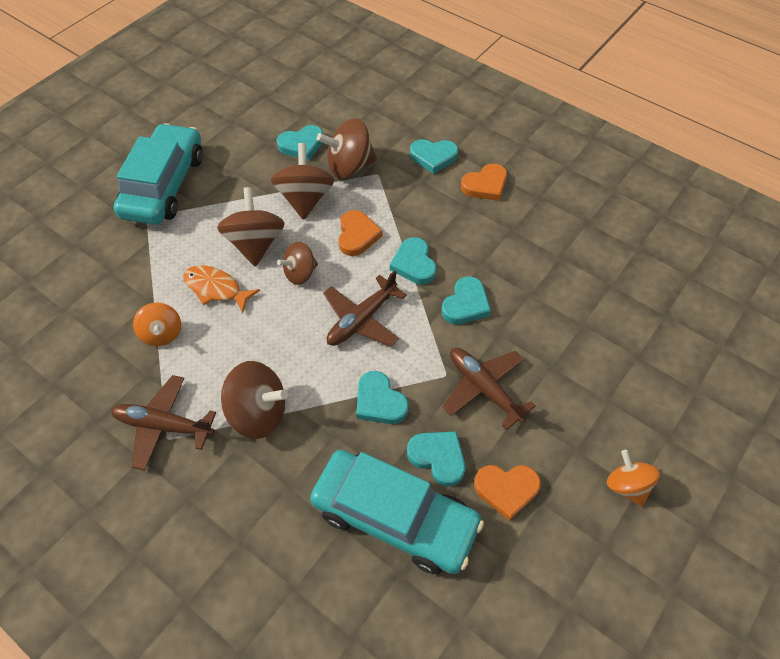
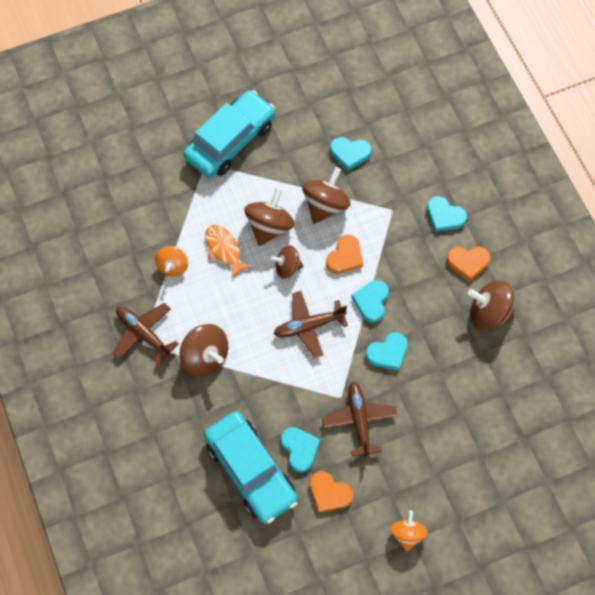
camera: 30 degrees right, 10 degrees up
brown spinning top [317,118,377,178] -> brown spinning top moved to [468,281,514,330]
turquoise heart [357,371,409,424] -> none

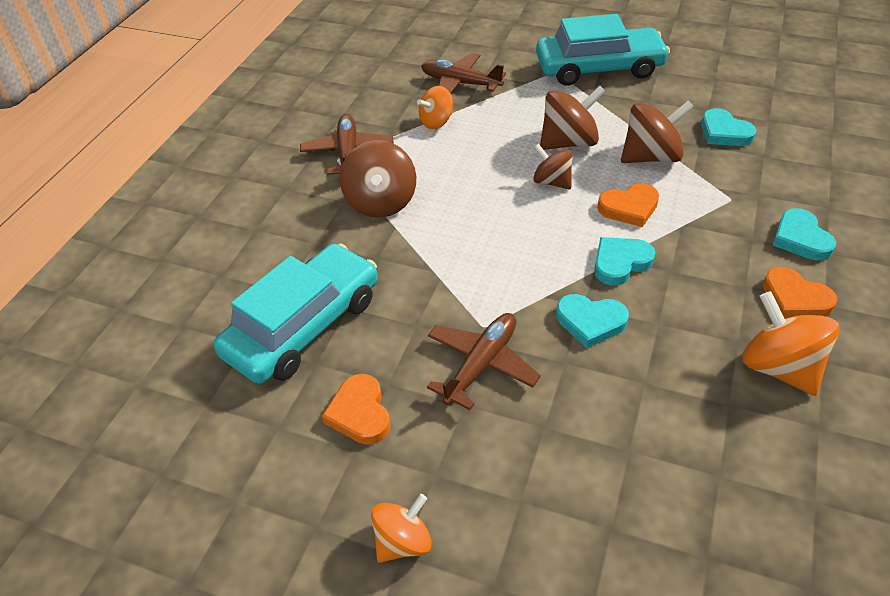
camera: 45 degrees right, 20 degrees down
turquoise car [204,411,298,524] -> turquoise car turned 150 degrees counterclockwise [213,244,378,384]
orange fish [205,225,252,279] -> none
brown plane [274,291,348,358] -> brown plane moved to [421,53,506,94]
turquoise heart [281,427,320,472] -> none
brown spinning top [468,281,514,330] -> orange spinning top [742,291,839,396]

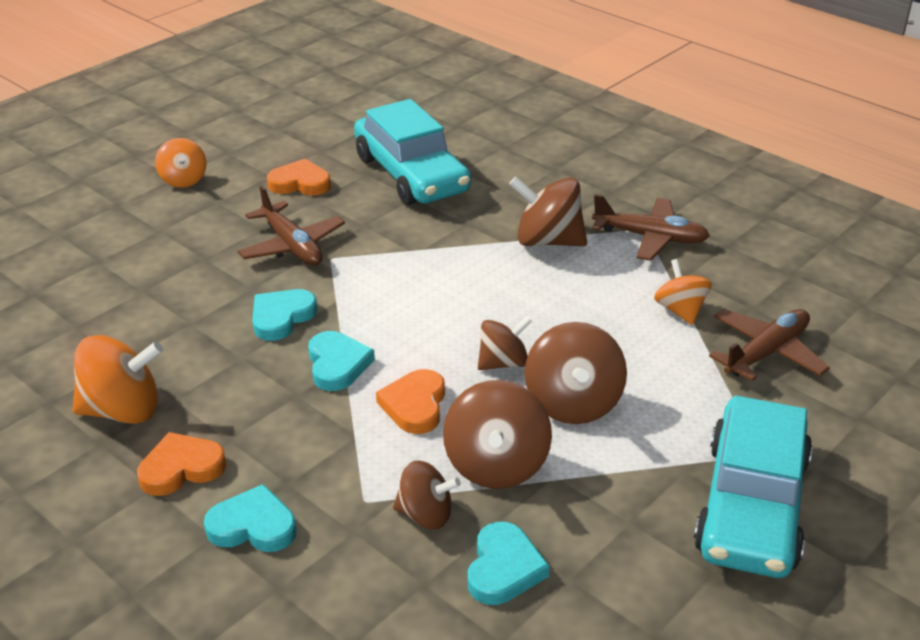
camera: 110 degrees right, 10 degrees down
turquoise heart [701,108,756,146] -> turquoise heart turned 120 degrees clockwise [468,522,550,605]
none -> brown spinning top [393,461,461,530]

